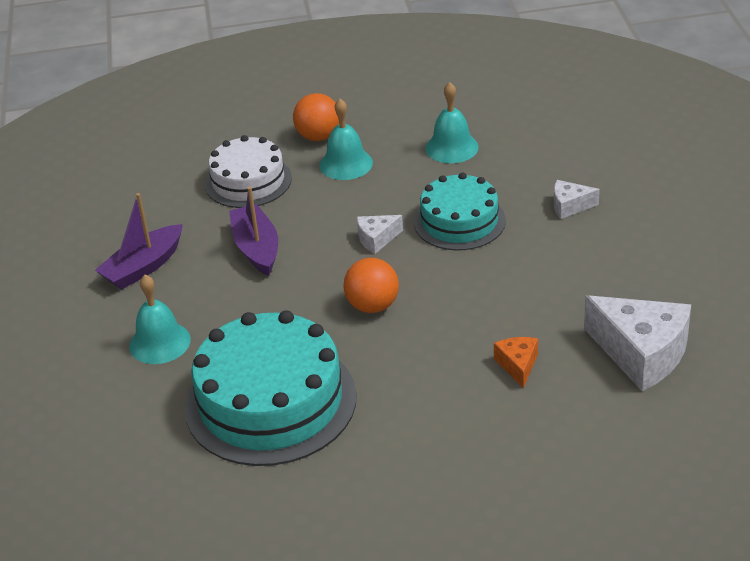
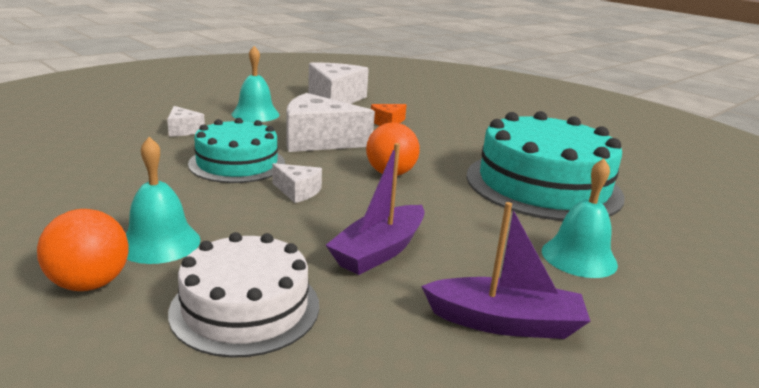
camera: 130 degrees left, 15 degrees down
turquoise bell [425,82,479,163] -> turquoise bell moved to [232,46,279,122]
none -> white cheese [287,93,375,152]

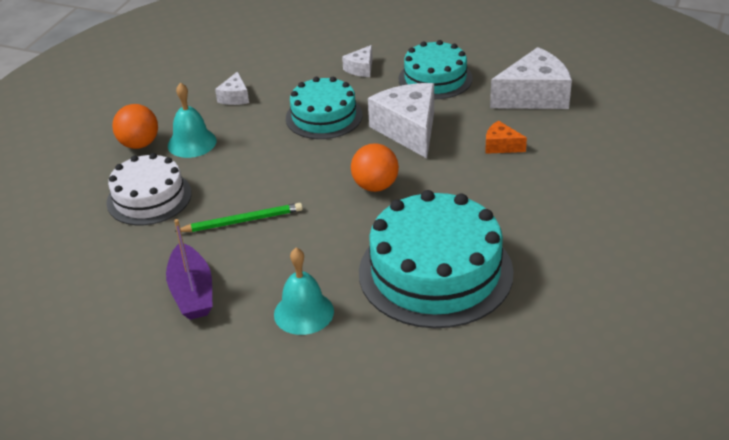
camera: 70 degrees right, 15 degrees up
turquoise bell [232,46,279,122] -> turquoise cake [399,40,473,99]
white cheese [272,163,322,203] -> white cheese moved to [215,71,249,105]
purple boat [326,143,425,275] -> green pencil [176,203,303,232]

